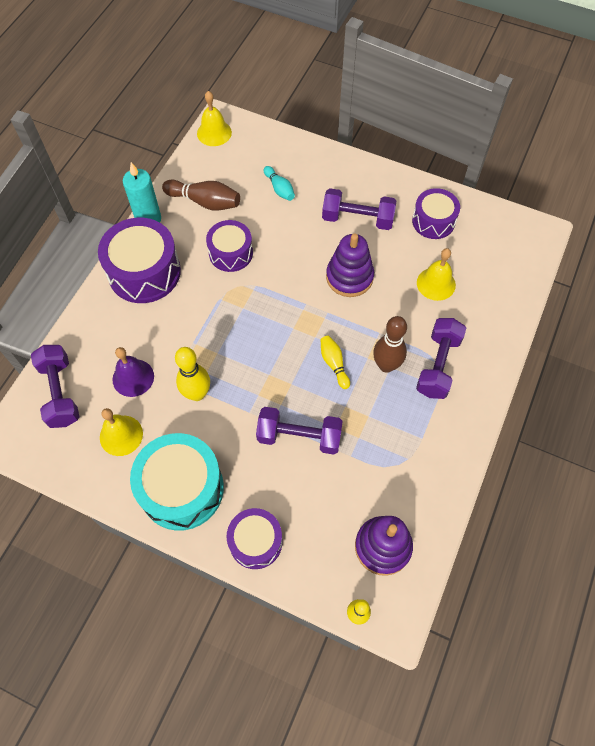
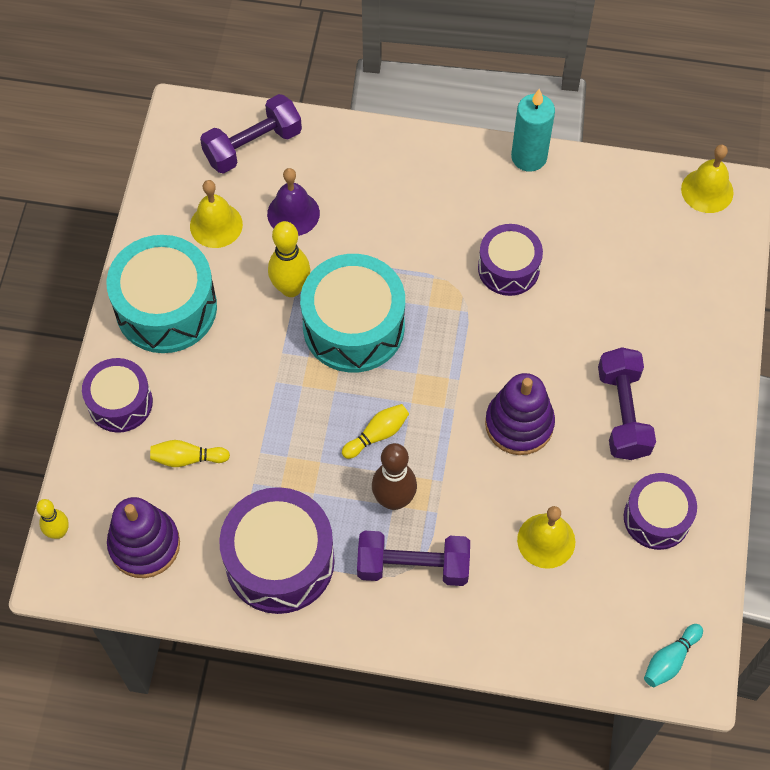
camera: 75 degrees right, 0 degrees up
purple drum [98,218,181,303] -> purple drum moved to [219,487,335,614]
brown bowling pin [162,179,240,211] -> none
purple dumbbell [256,407,343,455] -> none
turquoise bowling pin [264,166,295,201] -> turquoise bowling pin moved to [644,624,703,687]
none -> yellow bowling pin [150,440,230,467]
none -> turquoise drum [300,254,405,373]

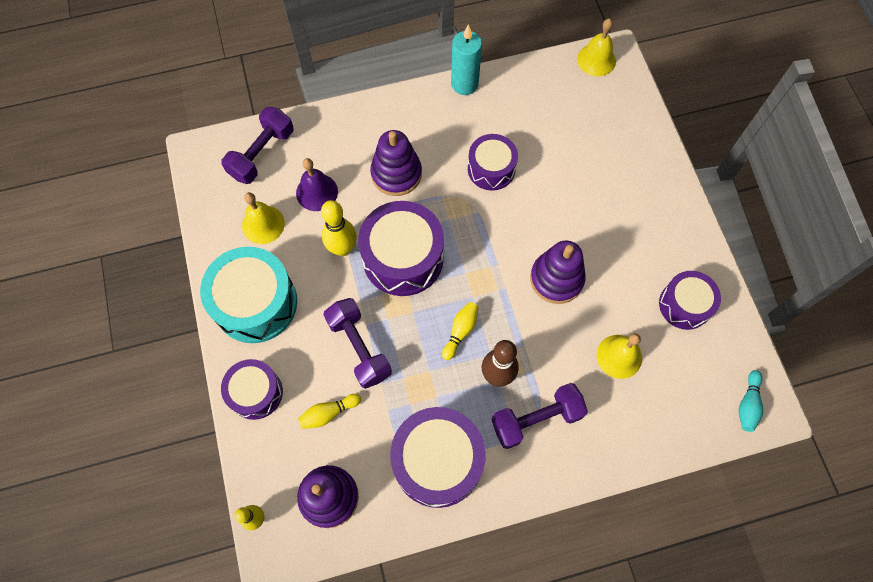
camera: 25 degrees left, 5 degrees up
turquoise drum [300,254,405,373] -> purple drum [358,201,444,296]
purple dumbbell [598,347,656,460] -> purple dumbbell moved to [323,298,392,389]
none -> purple stacking toy [370,130,422,196]

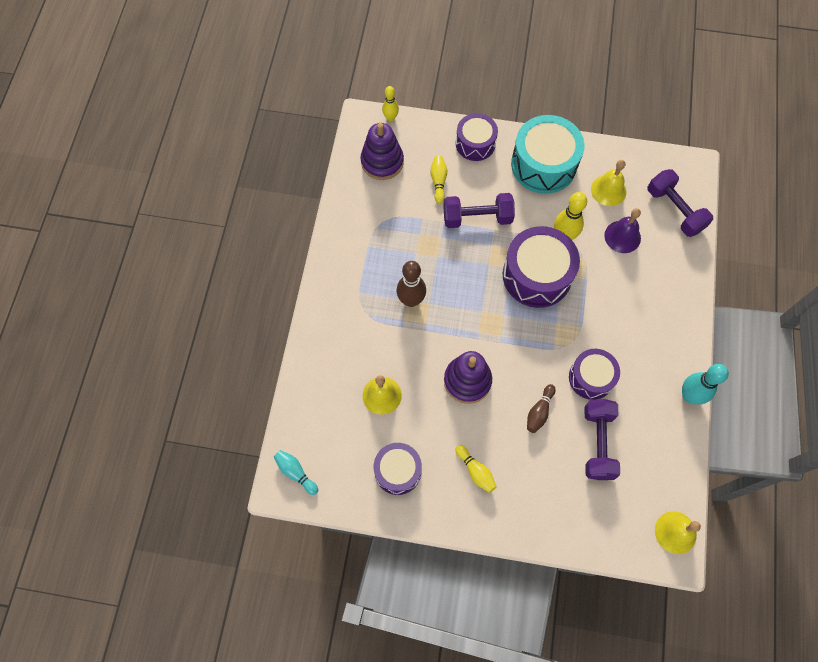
camera: 115 degrees right, 0 degrees up
purple stacking toy [370,130,422,196] -> none
purple drum [390,407,486,508] -> none
yellow bowling pin [442,302,479,360] -> yellow bowling pin moved to [455,445,497,493]
turquoise candle [451,24,482,95] -> turquoise bowling pin [682,364,729,405]
purple dumbbell [492,383,588,449] -> purple dumbbell moved to [585,399,620,480]
none -> brown bowling pin [527,384,555,433]

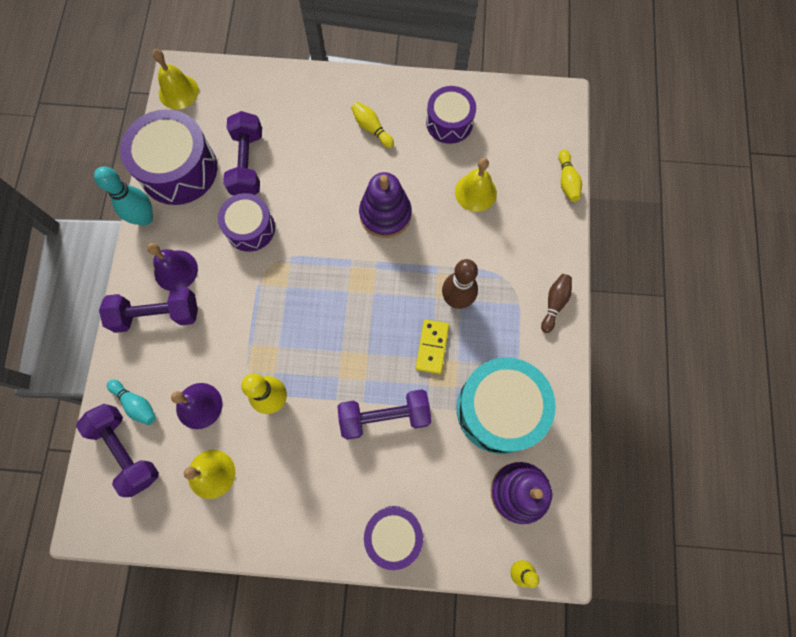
camera: 175 degrees right, 5 degrees up
turquoise bowling pin [274,450,318,495] -> turquoise bowling pin moved to [107,380,156,425]
yellow bowling pin [430,156,447,204] -> yellow bowling pin moved to [558,150,582,202]
purple drum [503,226,580,308] -> purple drum moved to [120,109,217,205]
turquoise drum [511,115,585,194] -> turquoise drum moved to [457,357,556,454]
brown bowling pin [527,384,555,433] -> brown bowling pin moved to [541,274,572,333]
none -> purple dumbbell [99,287,198,333]
none -> purple bell [147,243,198,291]
none -> yellow domino [416,319,449,374]

